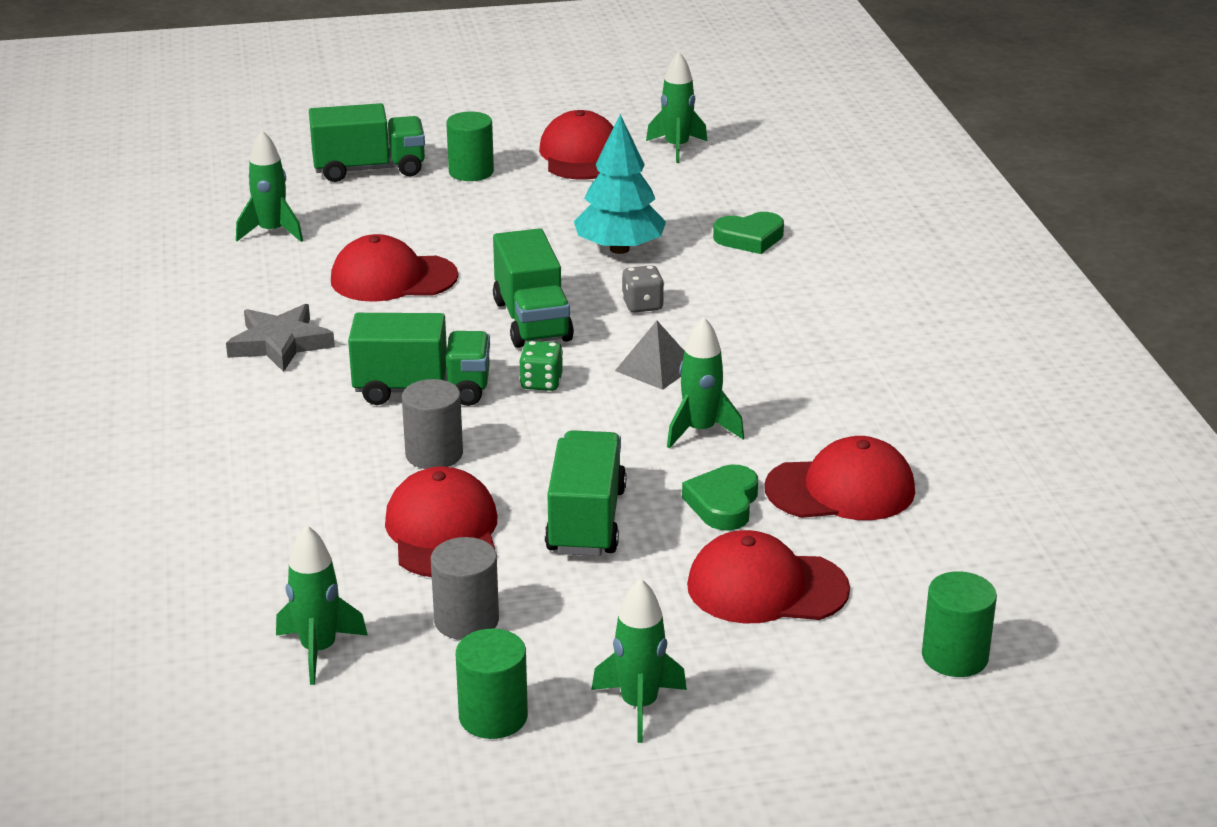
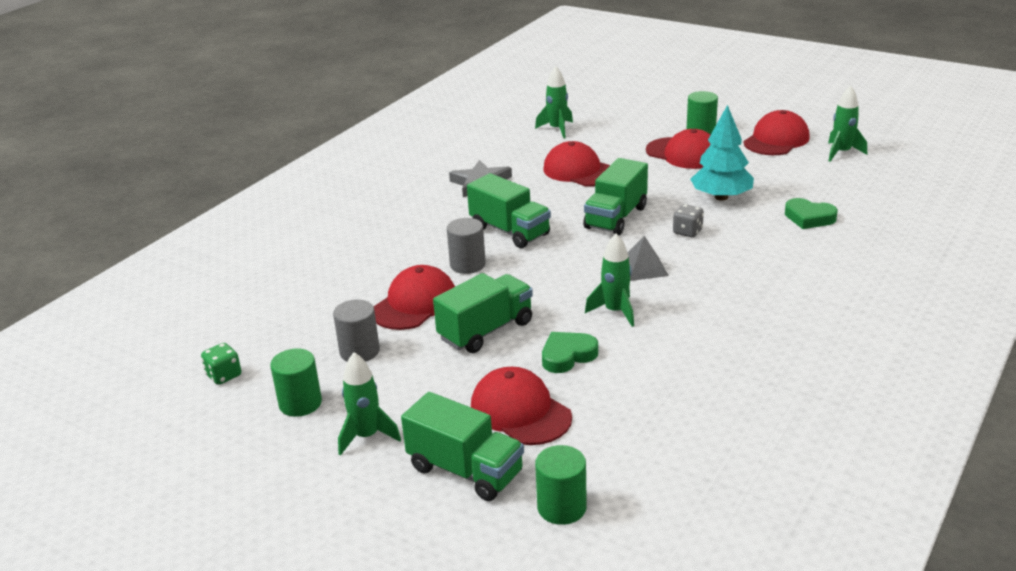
camera: 45 degrees right, 0 degrees up
green rocket [276,525,368,685] -> none
green truck [309,103,425,182] -> green truck moved to [401,392,524,501]
green dice [519,341,563,391] -> green dice moved to [201,343,241,385]
red cap [765,436,915,520] -> red cap moved to [646,129,711,169]

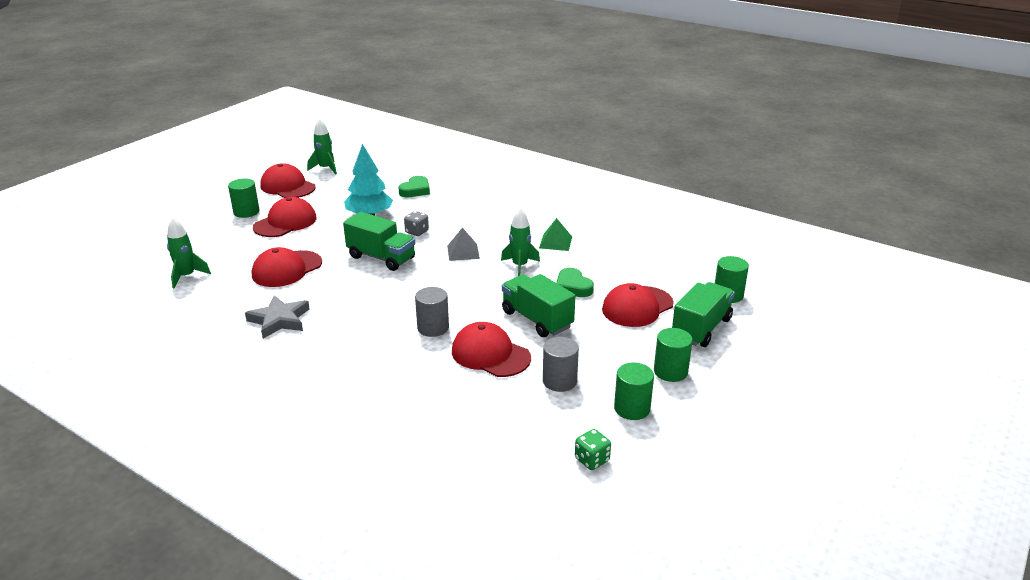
camera: 90 degrees left, 0 degrees up
green rocket [338,352,401,456] -> green cylinder [654,328,693,382]
green truck [467,173,551,248] -> none
none -> green pyramid [539,218,572,251]

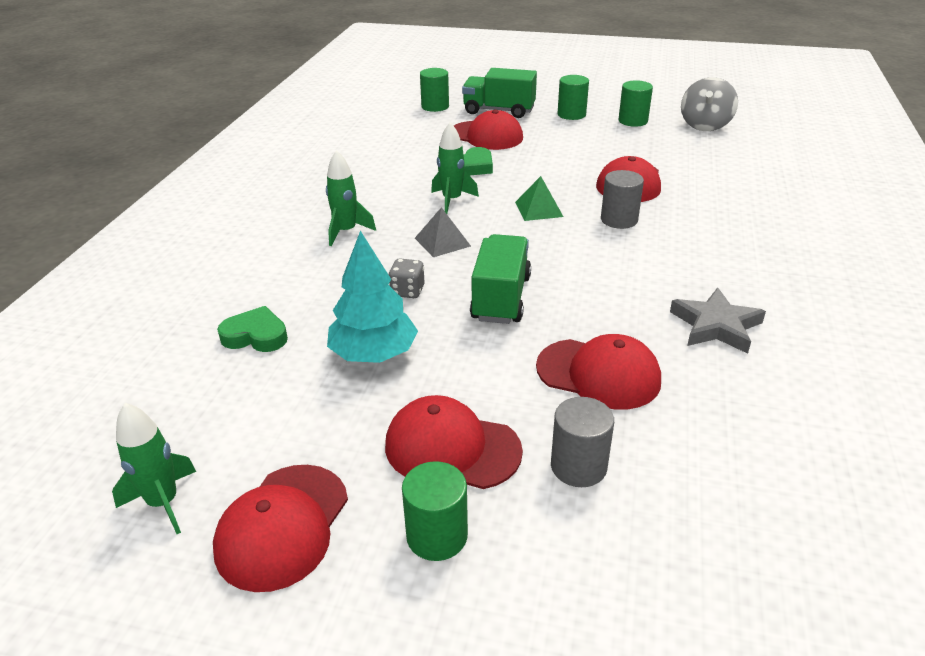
camera: 110 degrees left, 5 degrees up
green rocket [167,217,211,289] -> green rocket moved to [326,150,376,246]
green truck [502,274,575,337] -> none
green pyramid [539,218,572,251] -> green pyramid moved to [515,176,563,221]
grey cylinder [543,337,579,392] -> grey cylinder moved to [551,397,614,487]
green dice [575,429,611,470] -> grey spinning top [681,77,738,131]

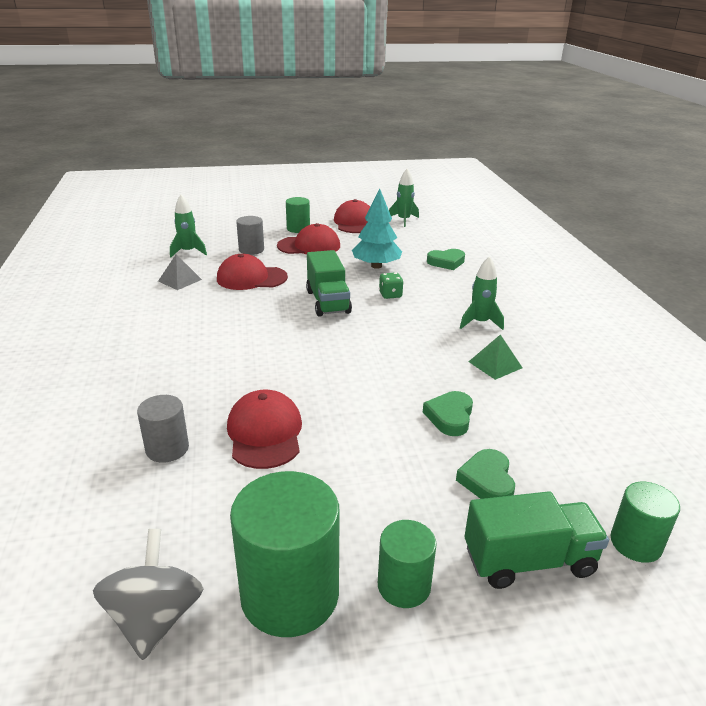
camera: 155 degrees right, 5 degrees down
grey dice [388,258,425,298] -> green dice [379,272,404,299]
grey pyramid [415,207,471,257] -> grey pyramid moved to [158,254,202,290]
green rocket [431,122,479,214] -> green rocket moved to [170,194,207,258]
red cap [454,110,523,150] -> green heart [456,449,515,499]
green pyramid [515,176,563,221] -> green pyramid moved to [468,335,522,380]
grey cylinder [601,170,644,229] -> grey cylinder moved to [137,395,189,463]
green cylinder [619,80,653,127] -> green cylinder [230,471,340,637], size x1.80
grey star [670,288,766,354] -> none

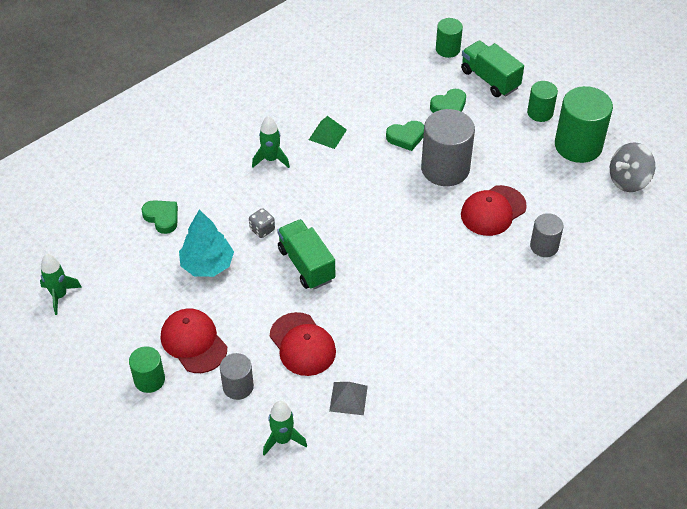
camera: 120 degrees left, 20 degrees up
green truck [306,250,352,317] -> green truck turned 75 degrees counterclockwise [277,219,335,289]
red cap [334,199,370,233] -> none
green dice [379,272,404,299] -> grey dice [249,208,275,238]
none -> grey cylinder [421,109,475,186]

